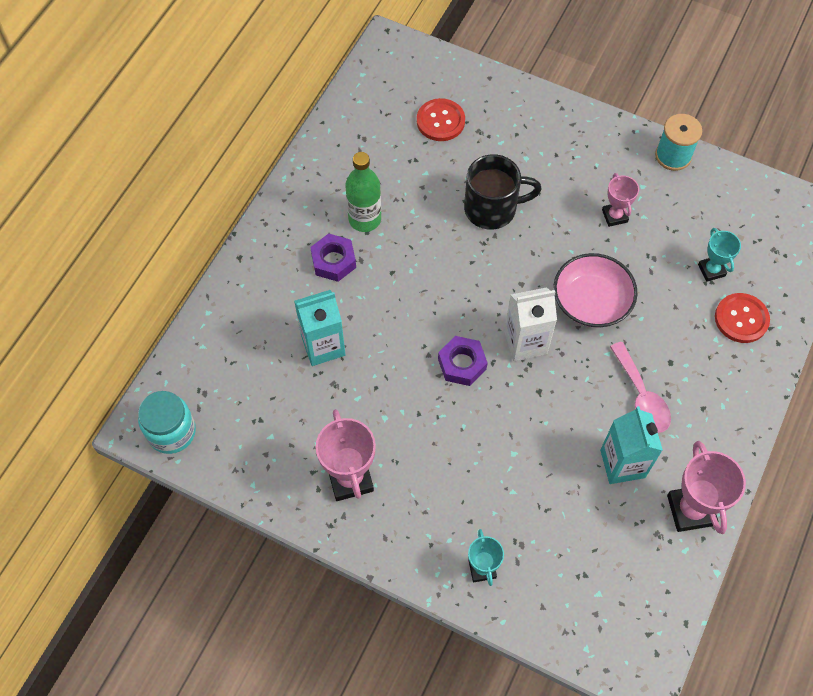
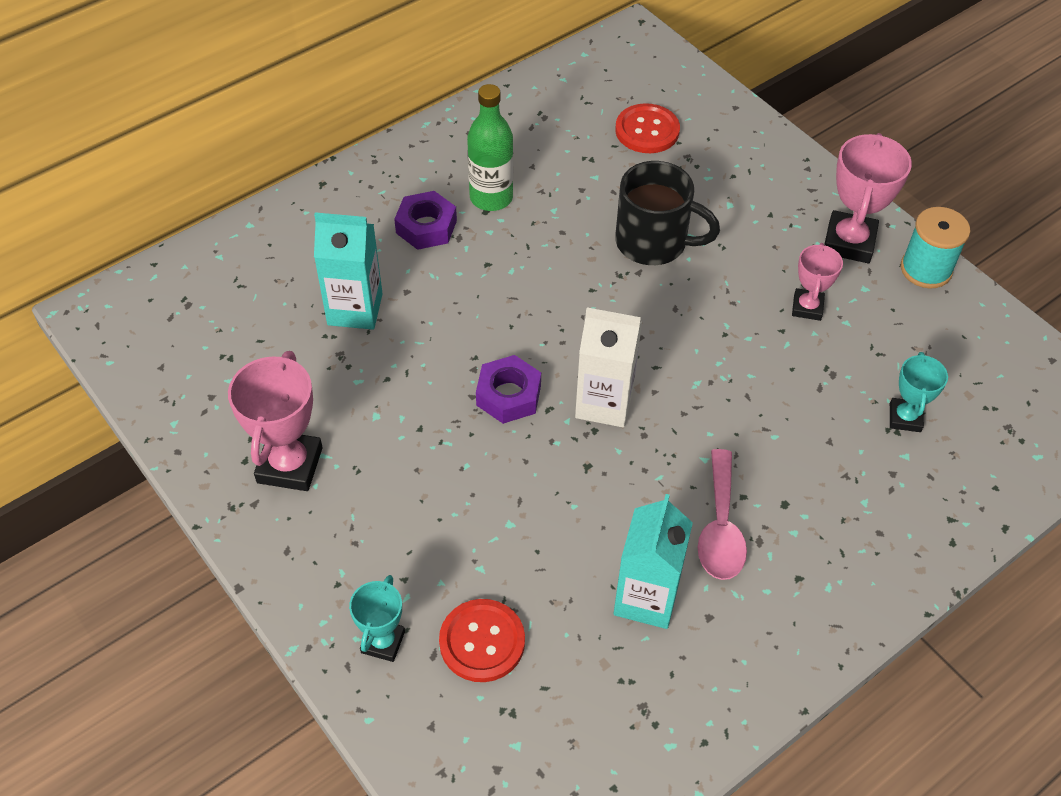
camera: 25 degrees right, 10 degrees down
turquoise jar [138,391,196,454] -> none
pink bowl [554,253,638,327] -> none
pink trophy [667,441,746,534] -> pink trophy moved to [824,133,912,263]
red button [715,293,770,343] -> red button moved to [439,599,525,682]

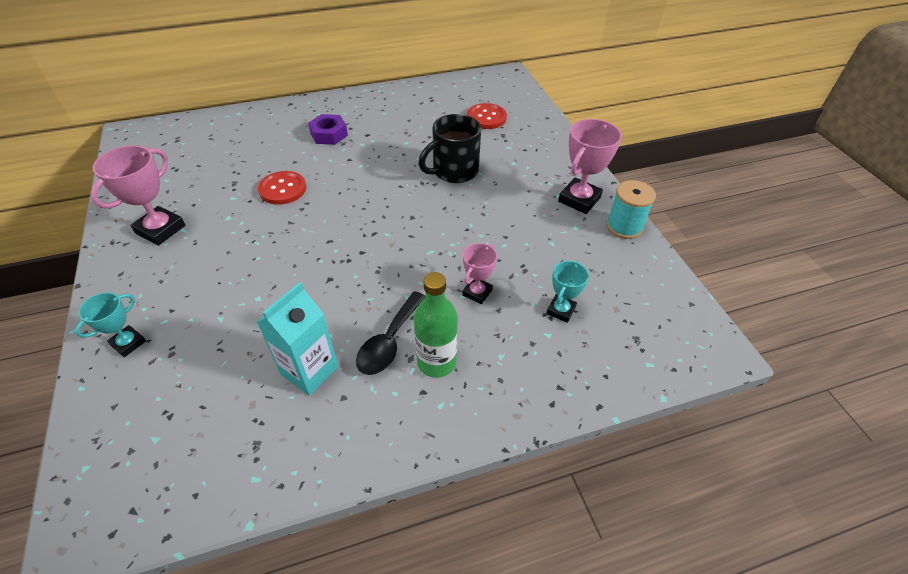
camera: 20 degrees right, 5 degrees down
turquoise carton [314,212,383,330] -> none
red button [439,599,525,682] -> red button moved to [258,171,306,205]
green bottle [467,84,513,211] -> green bottle moved to [414,272,458,378]
purple nut [476,355,541,424] -> none
white carton [575,308,642,427] -> none
black mug [615,161,720,265] -> black mug turned 105 degrees clockwise [418,114,481,183]
pink spoon [698,449,747,580] -> black spoon [356,291,425,375]
pink trophy [792,243,843,321] -> pink trophy moved to [462,243,497,304]

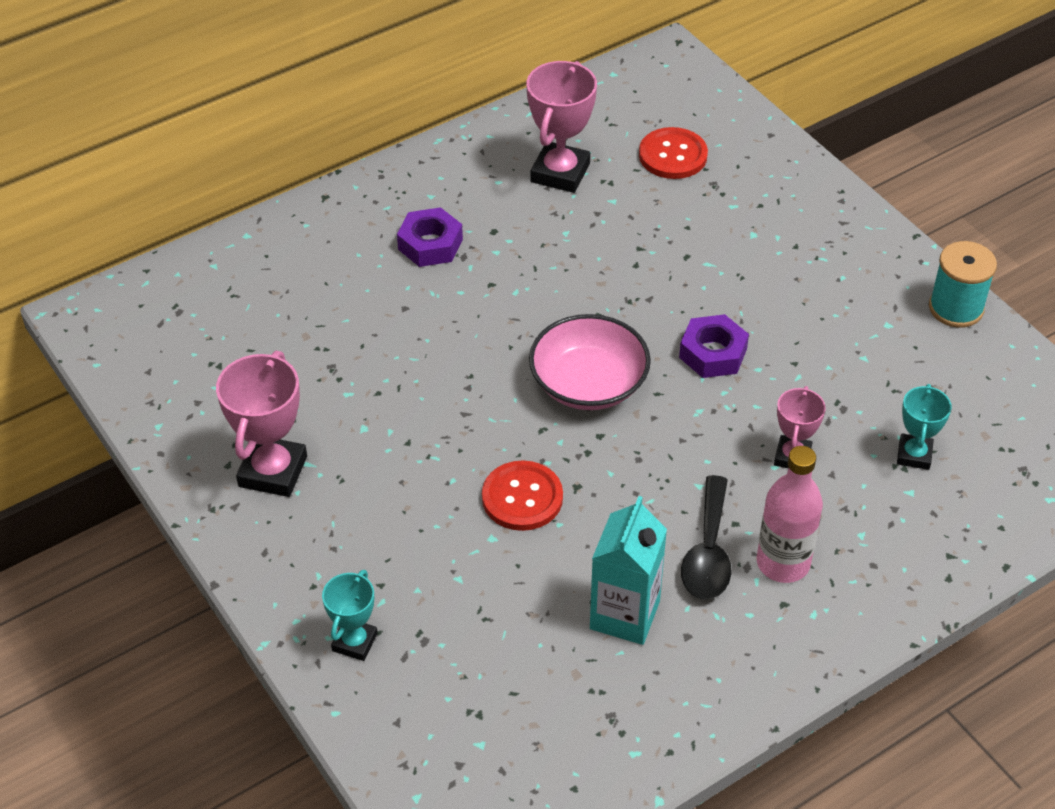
camera: 15 degrees left, 0 degrees up
red button [258,171,306,205] -> red button moved to [482,460,563,531]
green bottle [414,272,458,378] -> pink bottle [757,446,823,583]
black mug [418,114,481,183] -> none
pink trophy [558,119,622,214] -> pink trophy moved to [526,61,597,193]
none -> pink bowl [529,314,651,410]
none -> purple nut [679,314,749,378]

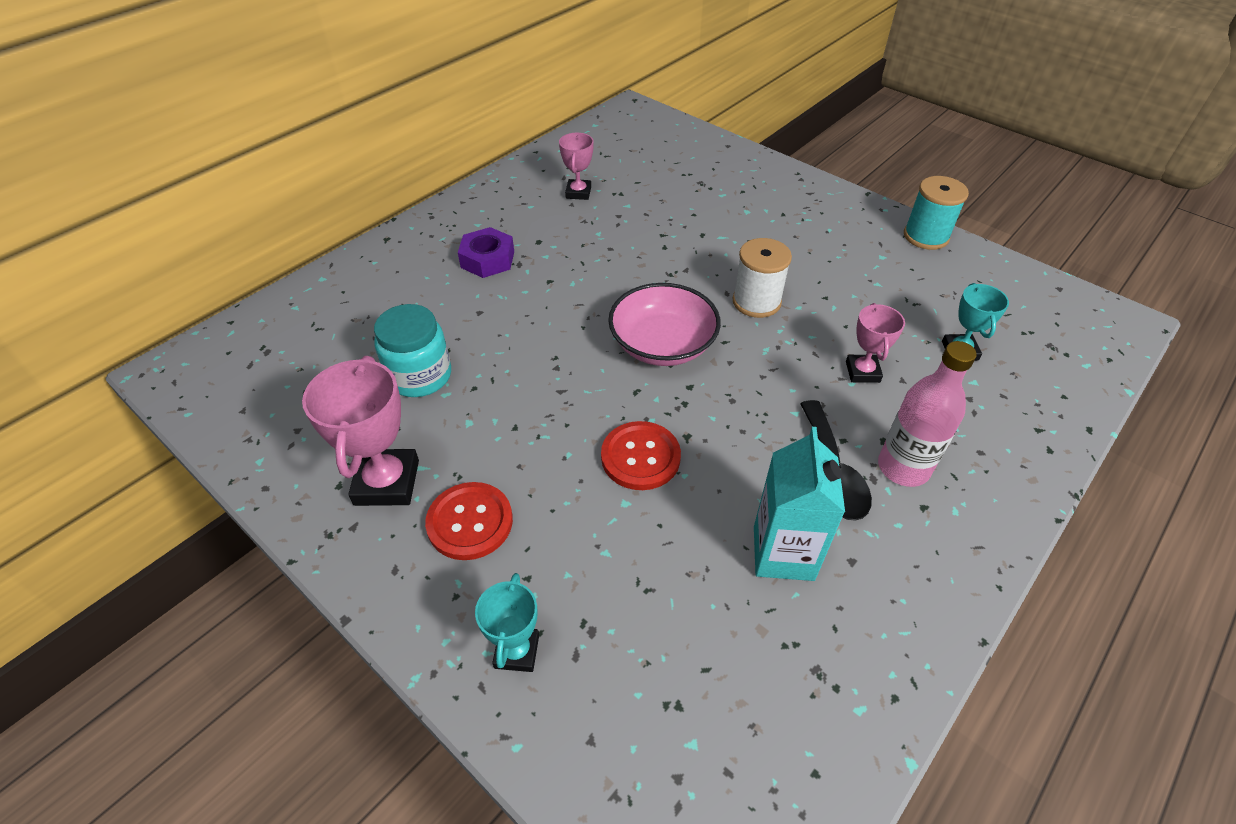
camera: 15 degrees left, 0 degrees up
pink trophy [526,61,597,193] -> pink trophy [559,133,594,200], size x0.60
red button [639,127,708,179] -> red button moved to [425,482,513,560]
purple nut [679,314,749,378] -> white spool [732,238,792,318]
none -> turquoise jar [374,304,451,397]

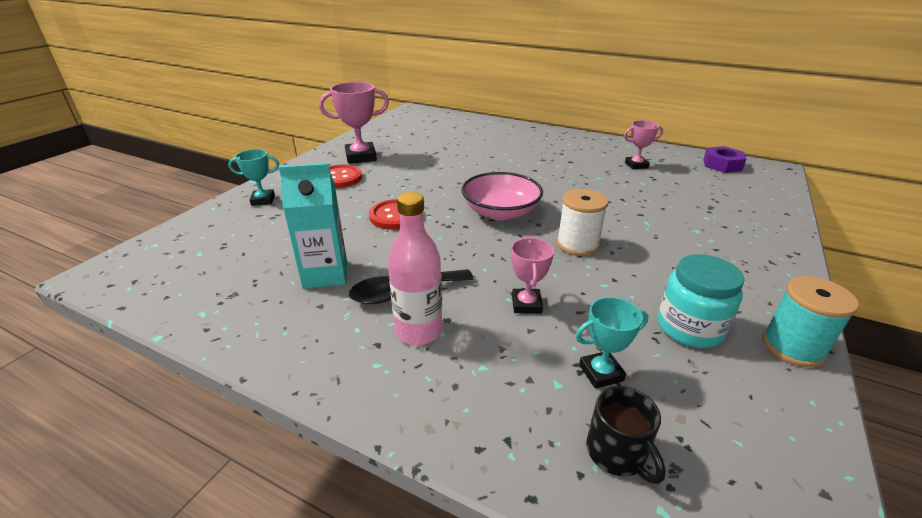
camera: 75 degrees right, 15 degrees down
turquoise jar [374,304,451,397] -> turquoise jar moved to [657,254,745,348]
purple nut [458,227,514,278] -> purple nut moved to [703,146,746,173]
pink trophy [846,303,905,383] -> pink trophy turned 75 degrees counterclockwise [511,238,554,314]
none -> black mug [586,386,666,484]

